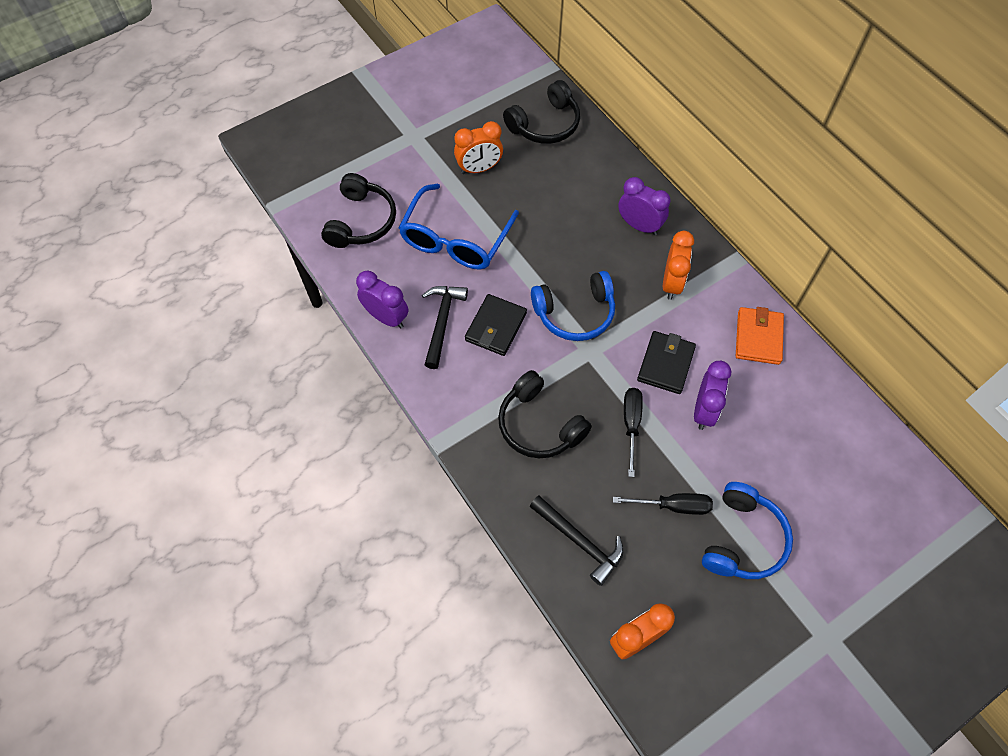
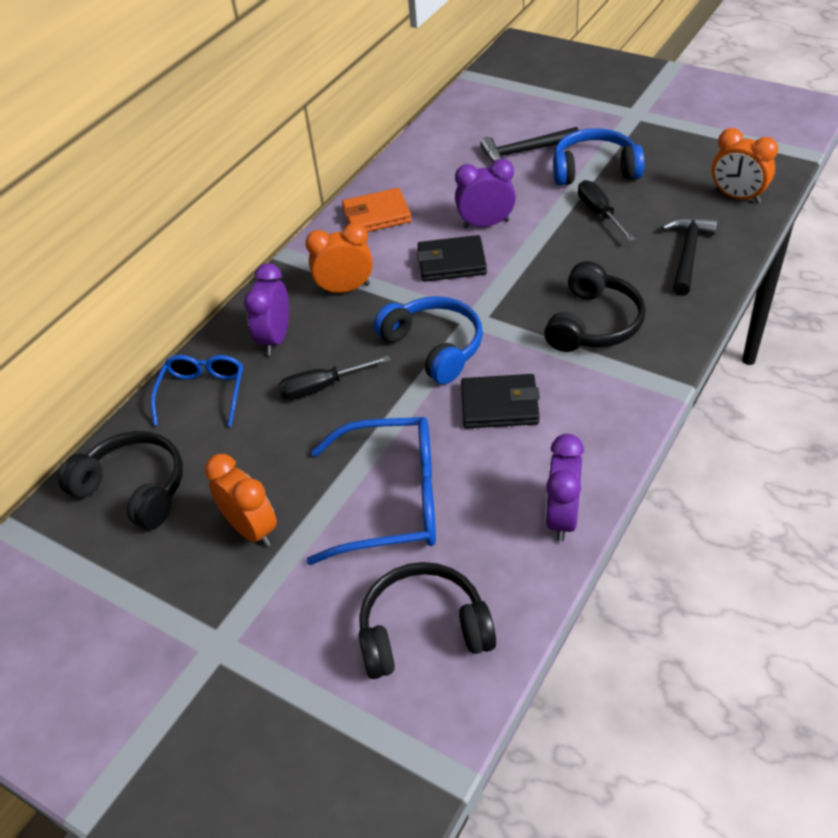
camera: 110 degrees left, 15 degrees down
black hammer [422,286,468,369] -> black hammer moved to [480,127,579,164]
black screwdriver [624,388,643,477] -> black screwdriver moved to [278,355,390,400]
none -> blue glasses [151,355,243,427]

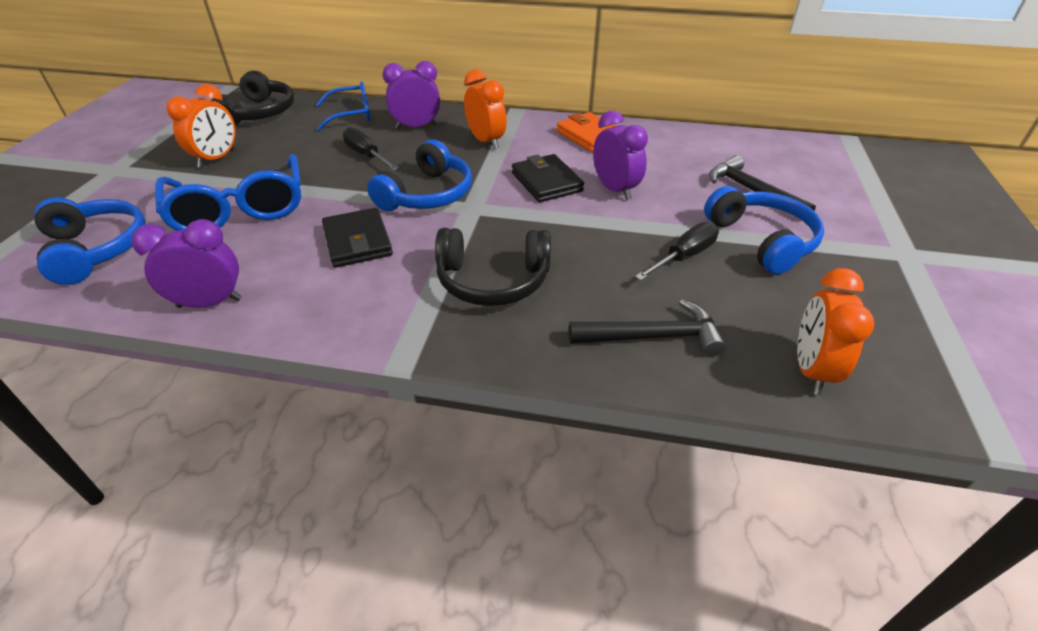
camera: 65 degrees right, 5 degrees down
black headphones [358,562,496,679] -> blue headphones [34,197,146,285]

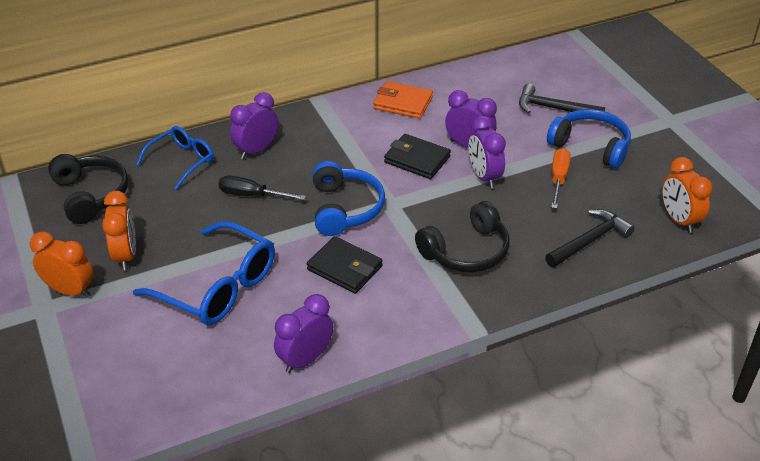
camera: 35 degrees left, 0 degrees up
blue headphones [34,197,146,285] -> none
orange clock [464,69,507,149] -> orange clock moved to [30,232,94,298]
black screwdriver [635,222,719,281] -> orange screwdriver [551,148,571,209]
none -> purple clock [468,116,506,188]

